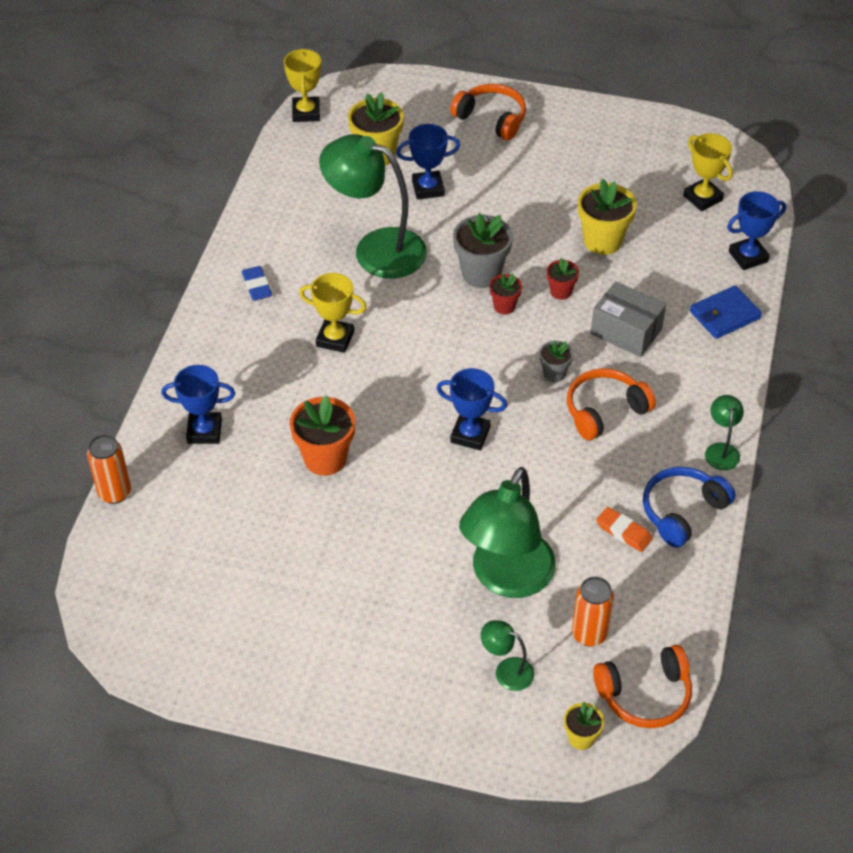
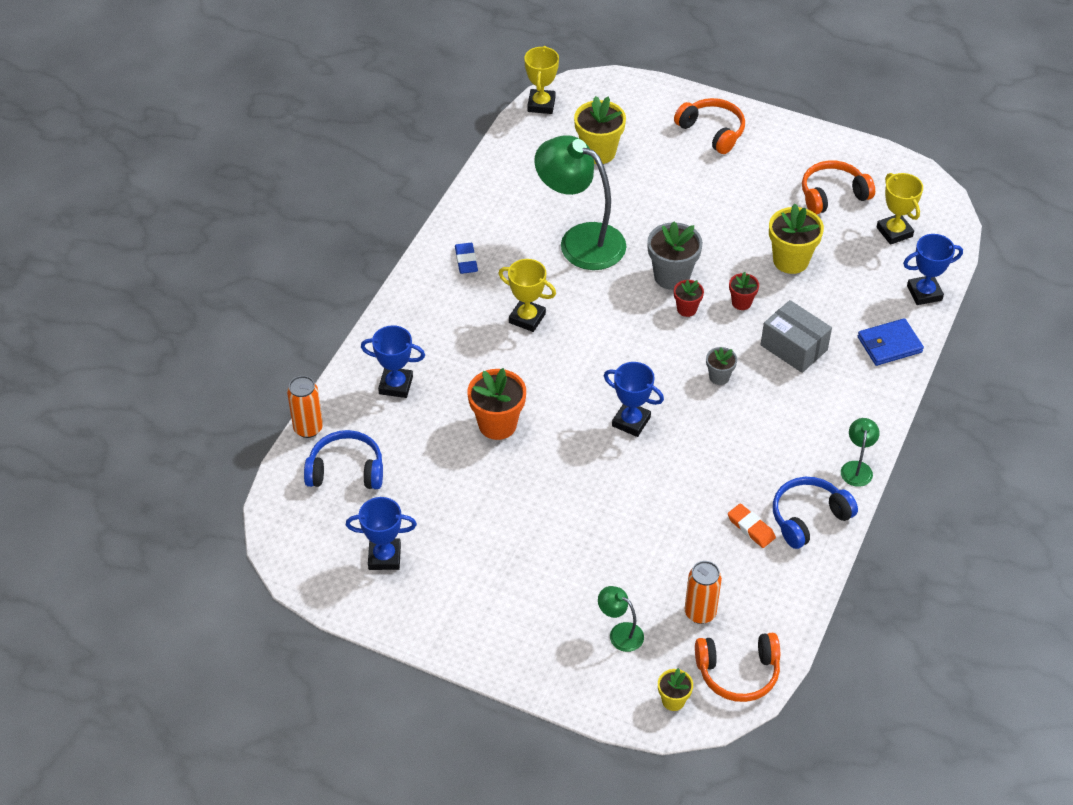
camera: 10 degrees right, 0 degrees up
blue trophy [396,124,460,200] -> blue trophy moved to [346,497,417,570]
green lamp [459,467,556,598] -> none
orange headphones [567,368,656,440] -> orange headphones moved to [802,160,875,215]
none -> blue headphones [304,430,383,489]

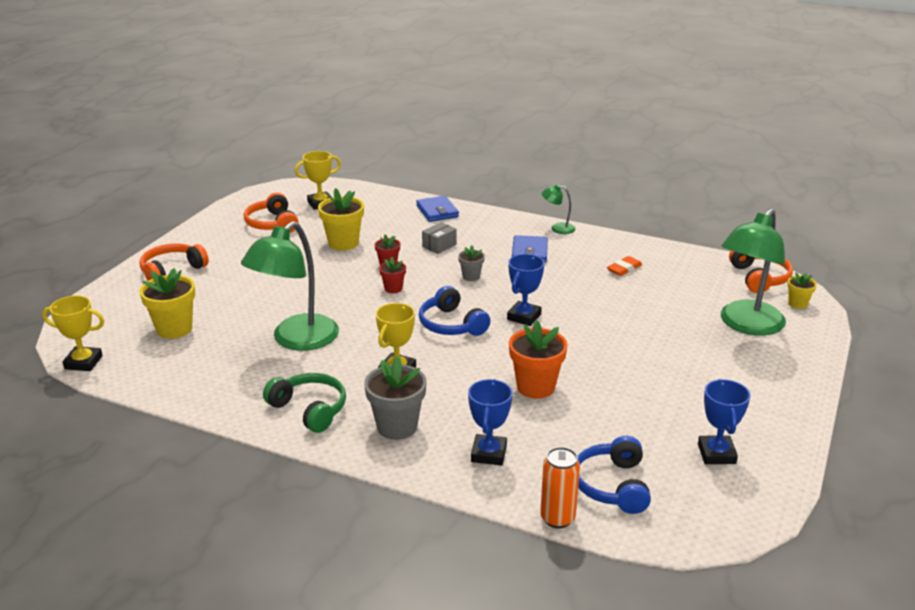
camera: 90 degrees left, 20 degrees down
blue eraser [455,243,478,274] -> green headphones [263,373,346,433]
green lamp [598,586,644,652] -> green lamp [721,208,786,335], size x2.26
grey flower pot [647,222,703,290] -> grey flower pot moved to [364,356,427,440]
orange can [685,561,722,624] -> none
grey box [761,300,832,373] -> grey box [422,222,457,254], size x0.64
blue headphones [773,477,858,549] -> blue headphones moved to [419,286,490,336]
blue trophy [903,234,963,305] -> none
none -> blue wallet [512,235,548,263]

